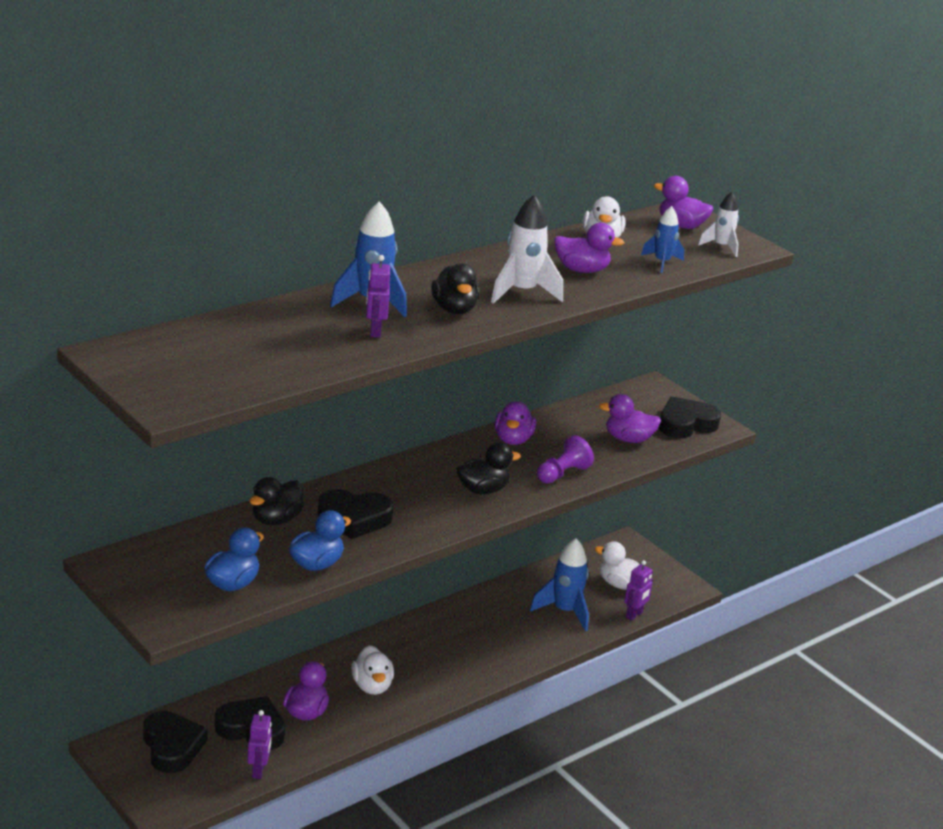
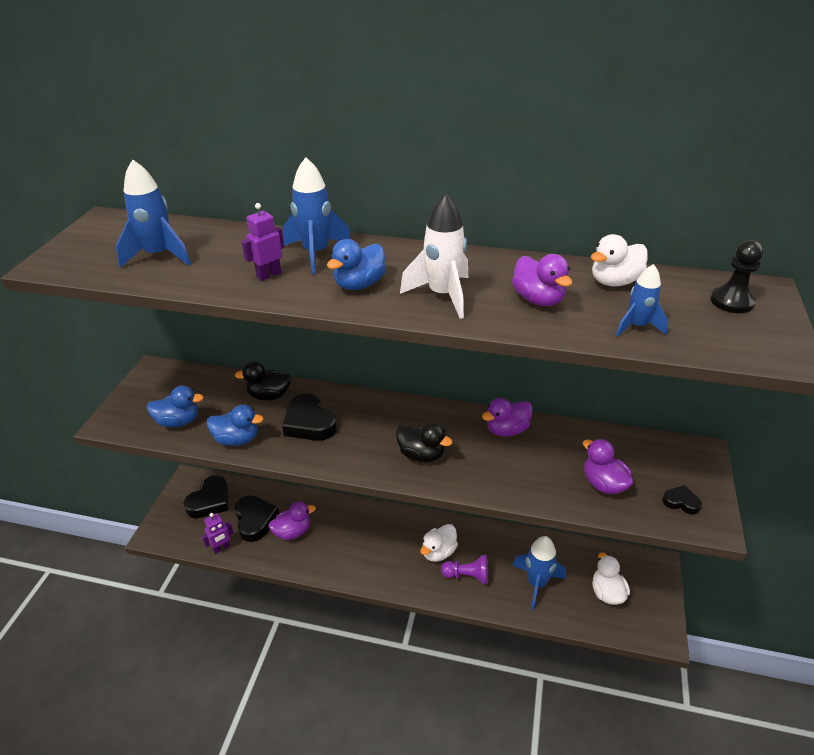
camera: 55 degrees right, 10 degrees up
white duck [351,645,394,695] -> white duck moved to [420,524,458,562]
black duck [431,263,480,314] -> blue duck [327,239,386,290]
purple pawn [537,435,594,484] -> purple pawn moved to [441,555,488,584]
purple robot [624,560,653,621] -> none
purple duck [654,176,713,229] -> black pawn [710,240,764,313]
black heart [659,397,721,439] -> black heart [662,485,702,514], size x0.52
white rocket [698,192,739,257] -> none
none -> blue rocket [116,159,191,268]

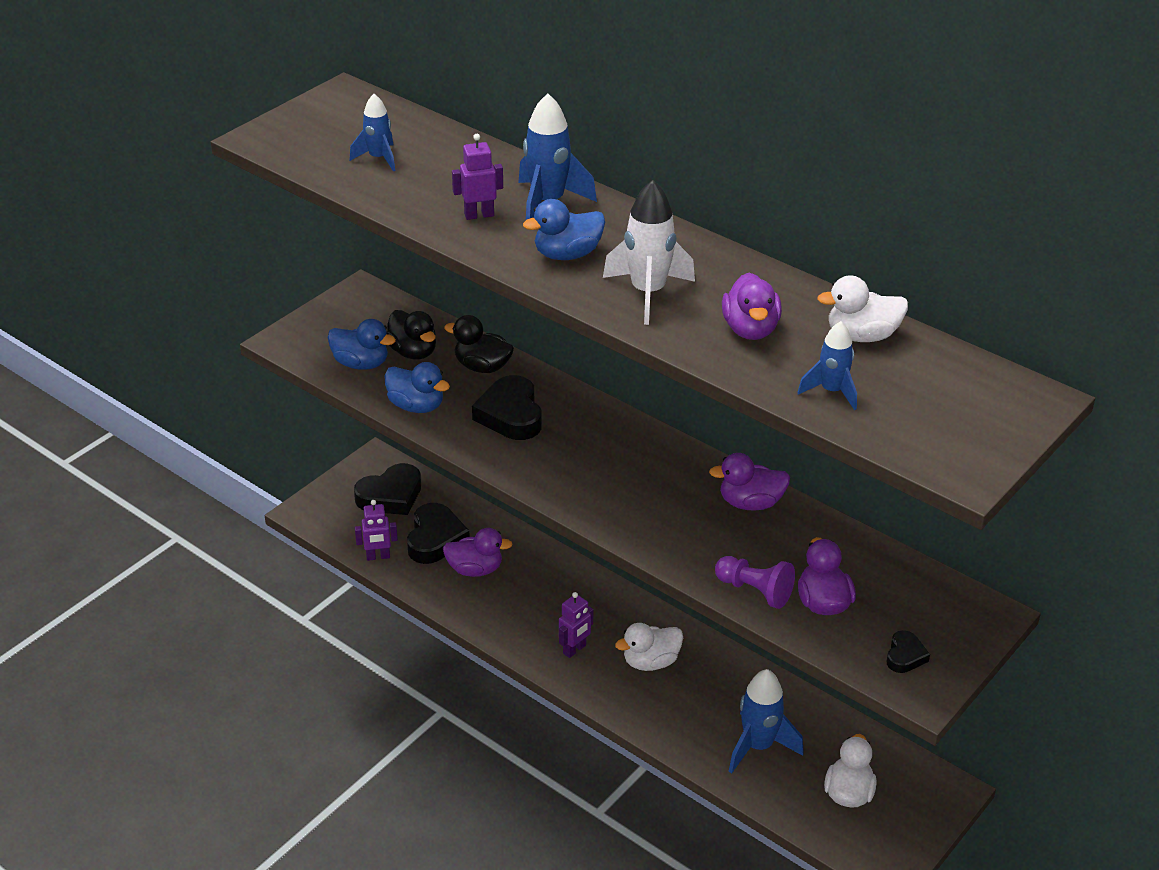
camera: 25 degrees right, 0 degrees up
blue rocket [116,159,191,268] -> blue rocket [350,94,396,171], size x0.62
black duck [396,422,453,462] -> black duck moved to [386,310,436,360]
purple pawn [441,555,488,584] -> purple pawn moved to [715,556,795,609]
black heart [662,485,702,514] -> black heart turned 60 degrees clockwise [887,630,930,673]
black pawn [710,240,764,313] -> none
none -> purple robot [559,592,594,658]

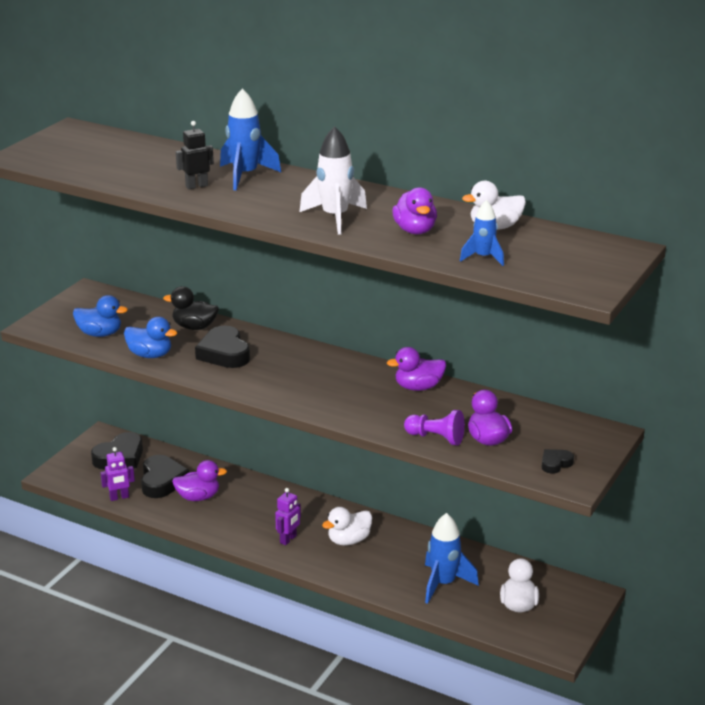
camera: 10 degrees left, 10 degrees down
blue rocket [350,94,396,171] -> none
black duck [386,310,436,360] -> none
purple robot [452,134,503,220] -> black robot [176,121,214,189]
blue duck [523,199,605,260] -> none
black heart [887,630,930,673] -> black heart turned 135 degrees counterclockwise [542,449,574,474]

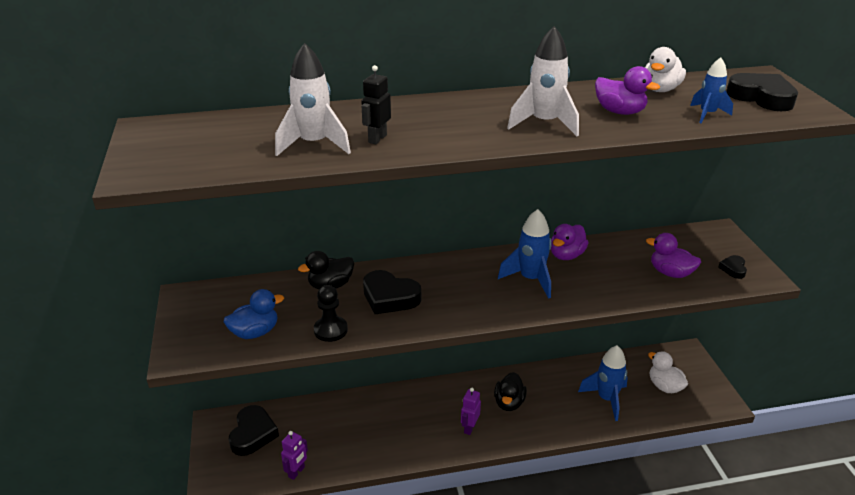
camera: 40 degrees left, 5 degrees up
blue duck [124,317,177,358] -> black pawn [314,285,348,342]
black heart [141,455,189,498] -> black heart moved to [726,73,798,111]
purple duck [172,460,227,501] -> none
blue rocket [220,89,281,190] -> blue rocket moved to [498,209,552,299]
purple robot [275,488,301,545] -> purple robot turned 150 degrees counterclockwise [461,388,481,435]
white duck [322,507,372,545] -> black duck [494,372,527,411]
purple pawn [404,410,465,445] -> none
none -> white rocket [275,43,351,156]

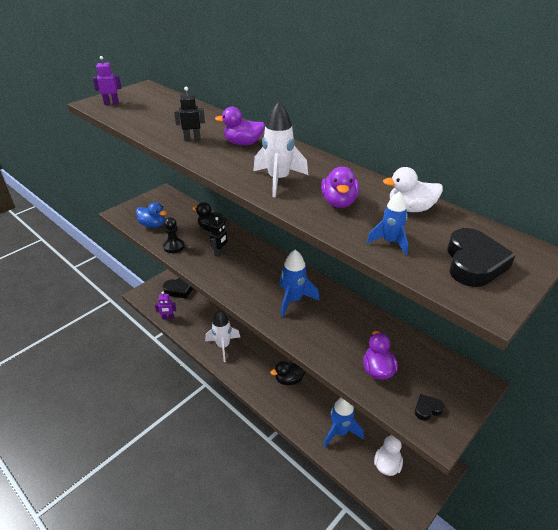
camera: 55 degrees right, 5 degrees up
white rocket [275,43,351,156] -> white rocket moved to [205,311,240,362]
black heart [363,270,421,314] -> black robot [210,217,228,257]
purple robot [461,388,481,435] -> purple robot moved to [93,56,122,105]
purple duck [551,224,588,260] -> purple duck moved to [215,107,265,145]

